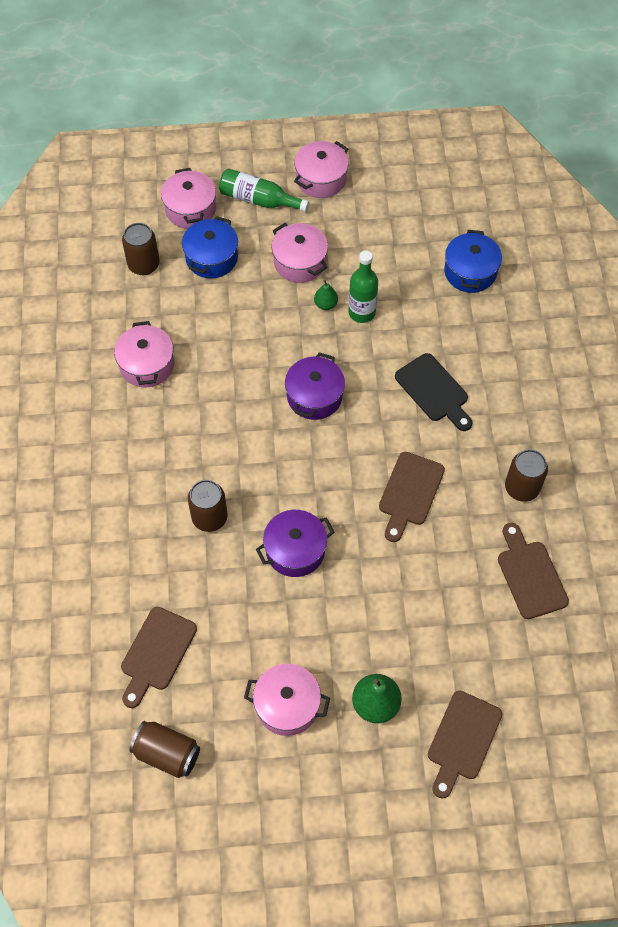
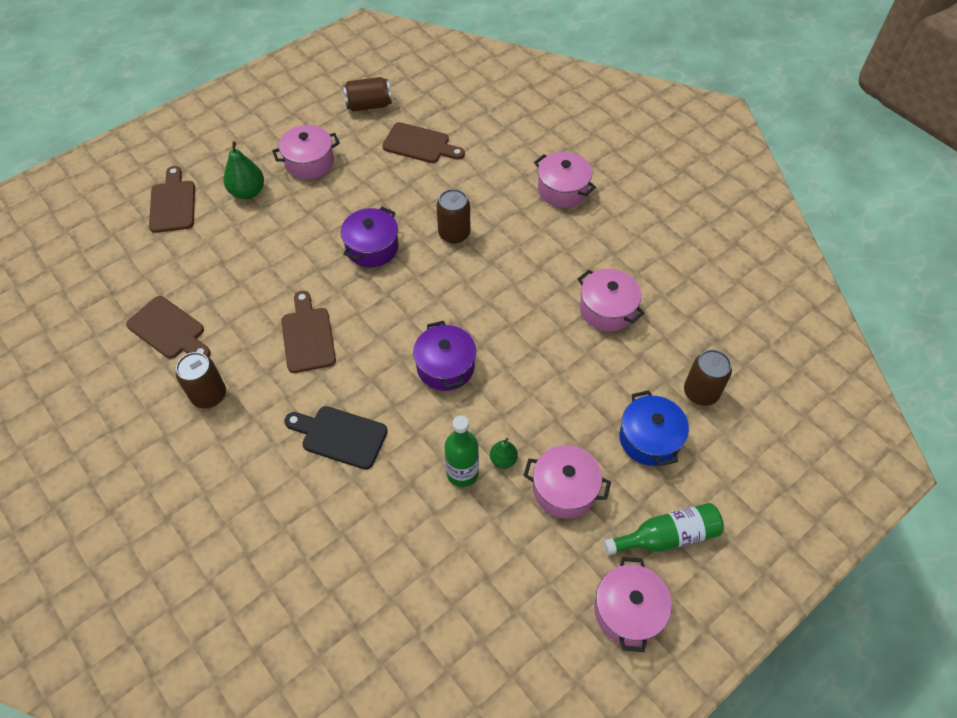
camera: 145 degrees right, 5 degrees down
brown cutting board [121,607,197,708] -> brown cutting board turned 120 degrees clockwise [382,122,465,163]
pink pot [161,168,216,229] -> pink pot moved to [534,152,596,208]
blue pot [444,230,502,293] -> none

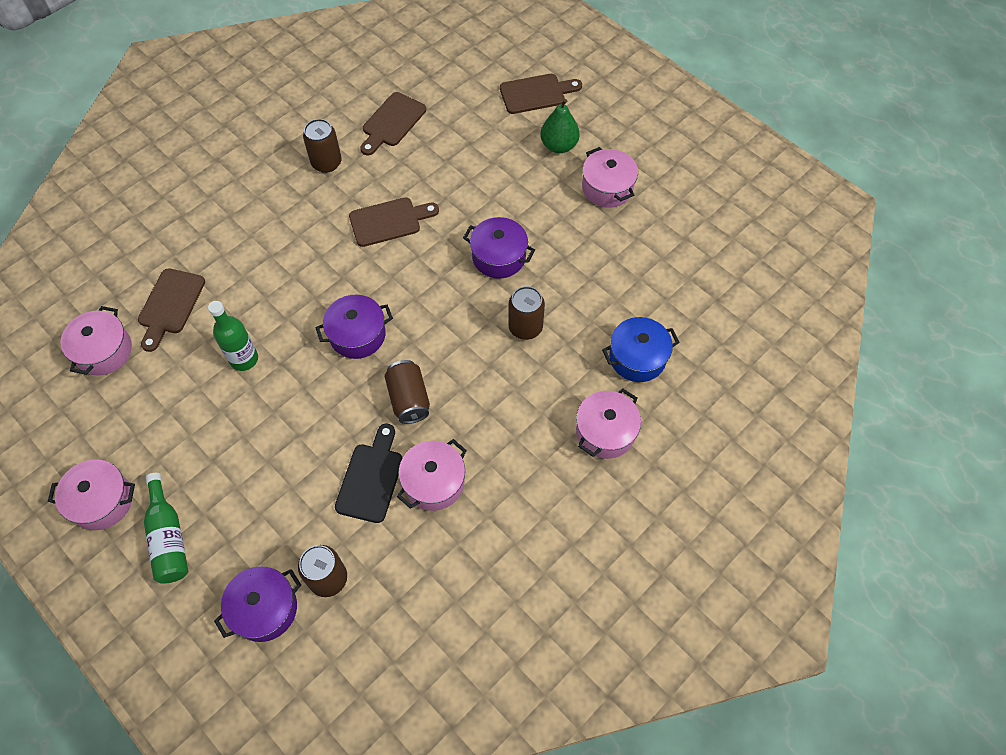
camera: 85 degrees right, 5 degrees up
black cutting board [284,406,388,470] -> black cutting board moved to [335,424,402,523]
brown can [343,77,392,112] -> brown can moved to [384,360,430,424]
brown cutting board [382,122,465,163] -> brown cutting board moved to [138,268,205,352]
green pear [490,438,518,468] -> none
pink pot [523,445,611,519] -> pink pot moved to [60,306,132,376]
blue pot [619,390,689,466] -> blue pot moved to [602,317,680,382]
none -> purple pot [214,566,301,642]

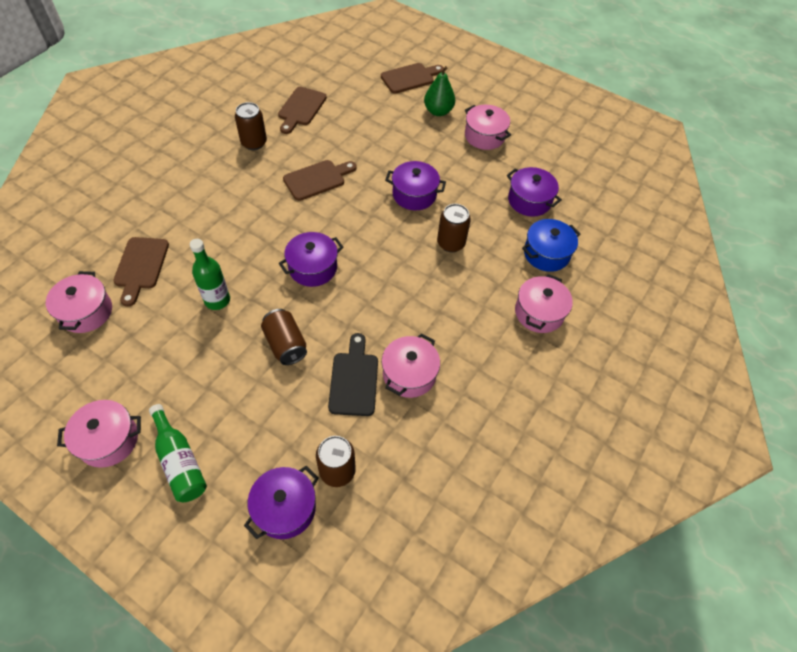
camera: 15 degrees left, 5 degrees down
brown can [384,360,430,424] -> brown can moved to [261,309,307,365]
none -> purple pot [507,167,562,217]

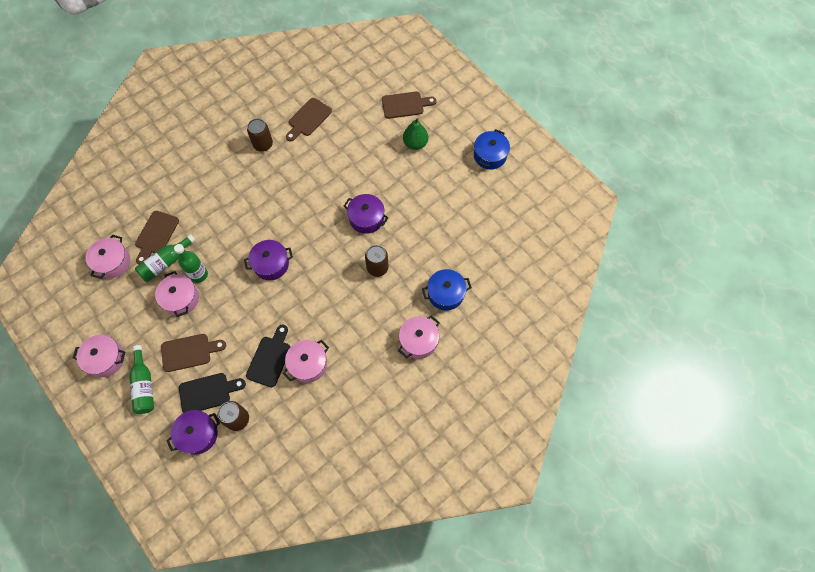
camera: 20 degrees right, 10 degrees up
brown can [261,309,307,365] -> none
brown cutting board [283,160,357,201] -> brown cutting board moved to [161,334,226,372]
pink pot [465,105,511,150] -> pink pot moved to [155,271,199,317]
purple pot [507,167,562,217] -> none
none -> green bottle [135,234,196,282]
none -> black cutting board [179,373,246,413]
none -> blue pot [474,129,510,170]

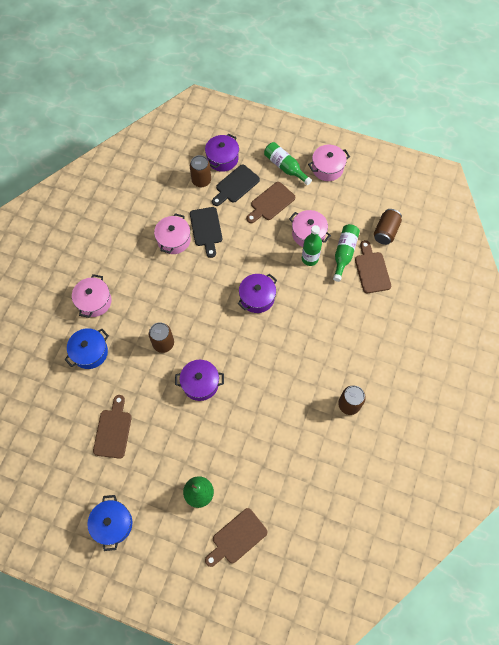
camera: 150 degrees right, 0 degrees up
pink pot [86,235,130,279] -> brown can [374,209,402,245]
brown cutting board [286,98,332,141] -> brown cutting board moved to [93,395,132,459]

